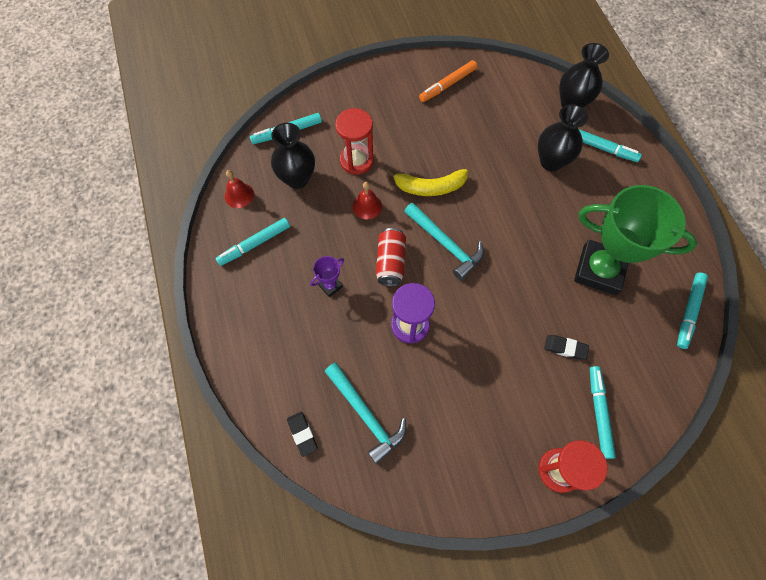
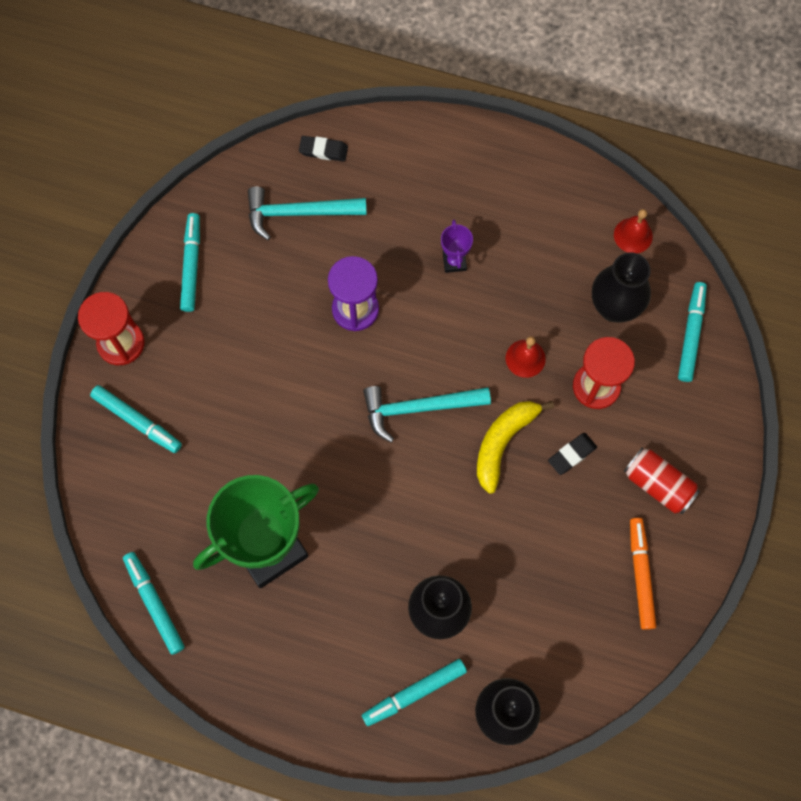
camera: 125 degrees right, 5 degrees up
turquoise marker [215,218,290,266] -> turquoise marker moved to [180,213,200,312]
red can [376,228,406,286] -> red can moved to [624,447,700,514]
black eraser [544,335,589,360] -> black eraser moved to [548,433,597,475]

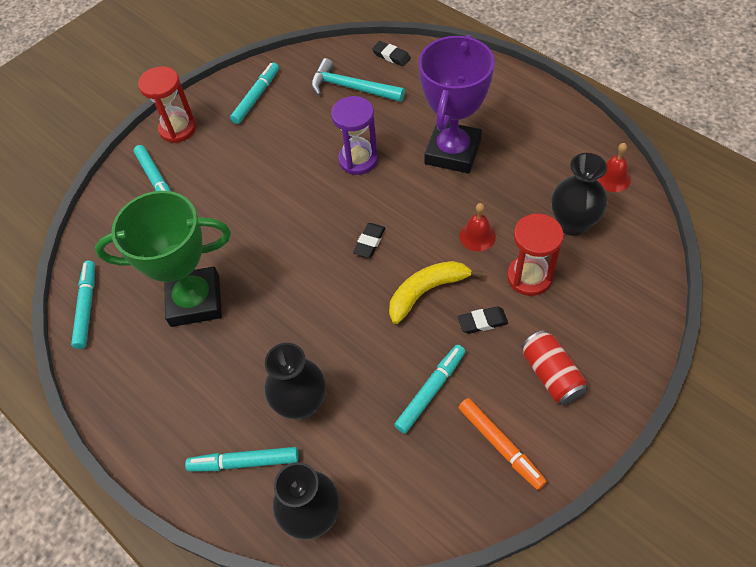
camera: 30 degrees right, 15 degrees down
turquoise hammer [363,386,491,442] -> black eraser [353,223,386,258]
purple trophy [441,220,473,273] -> purple trophy [418,35,495,173], size x2.48
orange marker [630,518,656,630] -> orange marker turned 120 degrees clockwise [458,398,547,490]
turquoise marker [678,282,707,382] -> turquoise marker moved to [394,345,466,434]

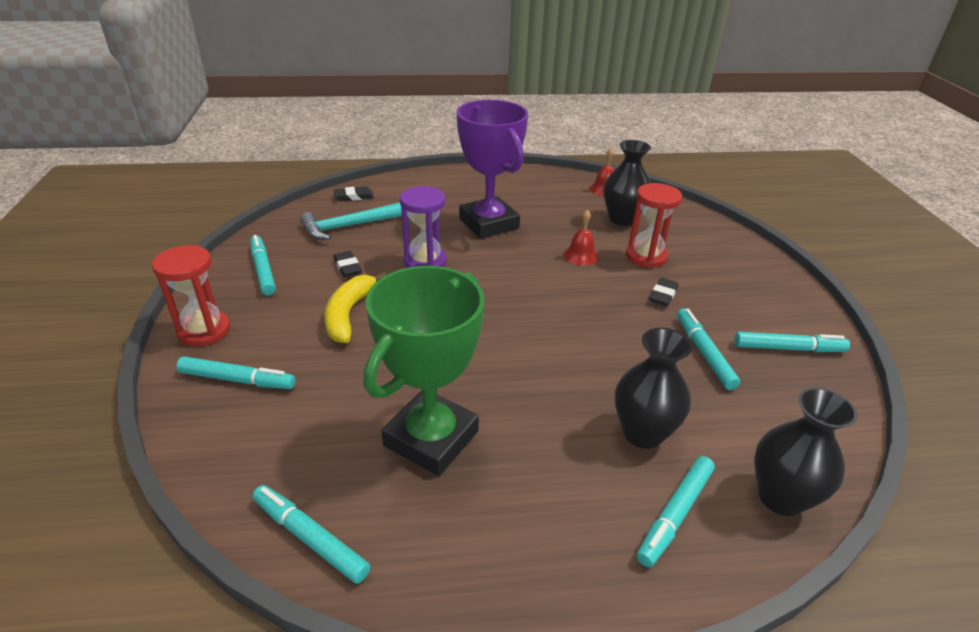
camera: 55 degrees left, 20 degrees down
black eraser [353,223,386,258] -> black eraser moved to [333,251,362,277]
yellow banana [389,261,483,324] -> yellow banana moved to [324,272,386,343]
orange marker [458,398,547,490] -> turquoise marker [734,332,850,352]
red can [521,330,587,405] -> none

